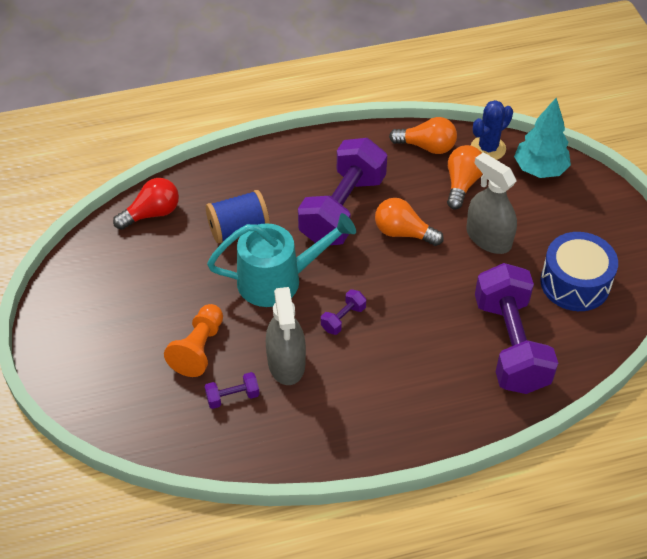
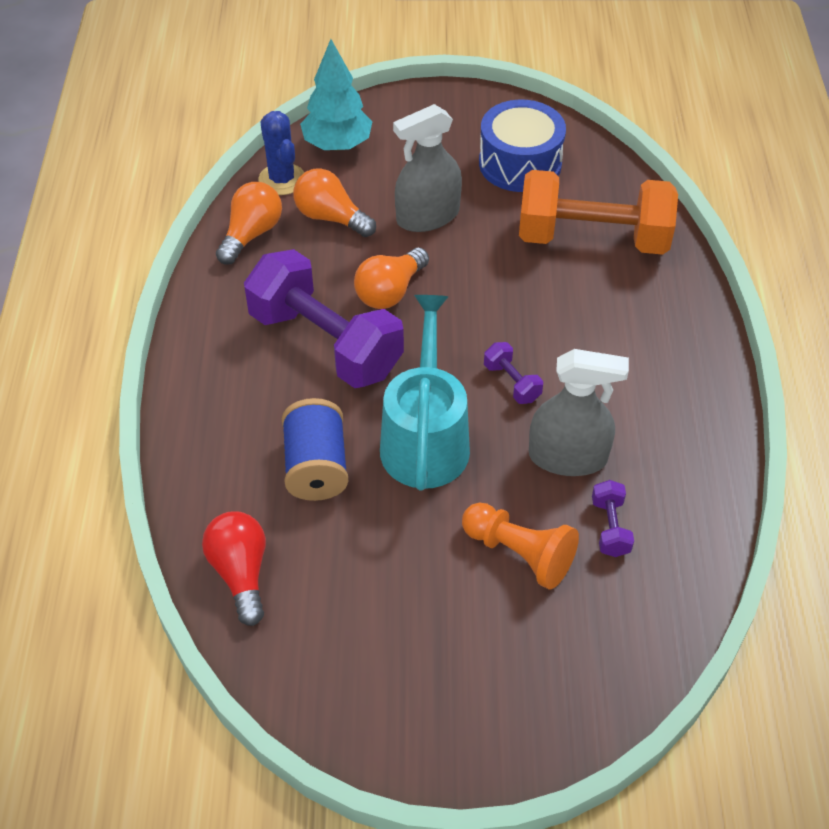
camera: 75 degrees left, 0 degrees up
purple dumbbell [475,263,558,394] -> orange dumbbell [519,170,678,255]

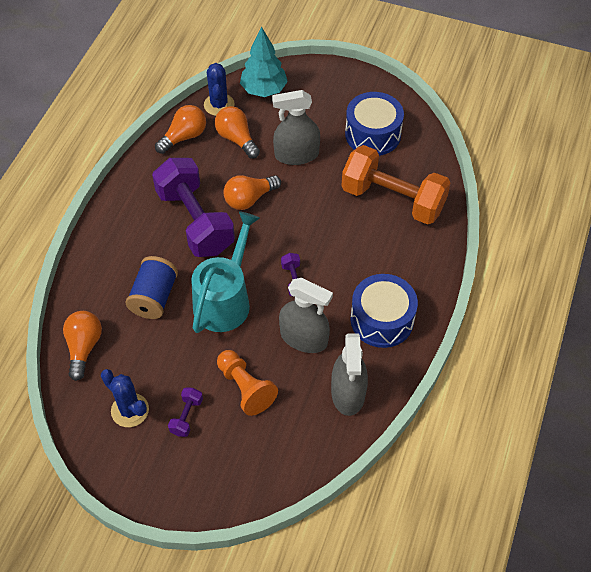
camera: 20 degrees right, 5 degrees up
red light bulb [202,512,266,626] -> orange light bulb [63,311,102,381]
purple dumbbell [592,480,634,557] -> purple dumbbell moved to [168,388,203,437]
none -> blue cactus [101,369,149,427]
none -> grey spray bottle [331,333,368,416]
none -> blue drum [351,274,418,348]

